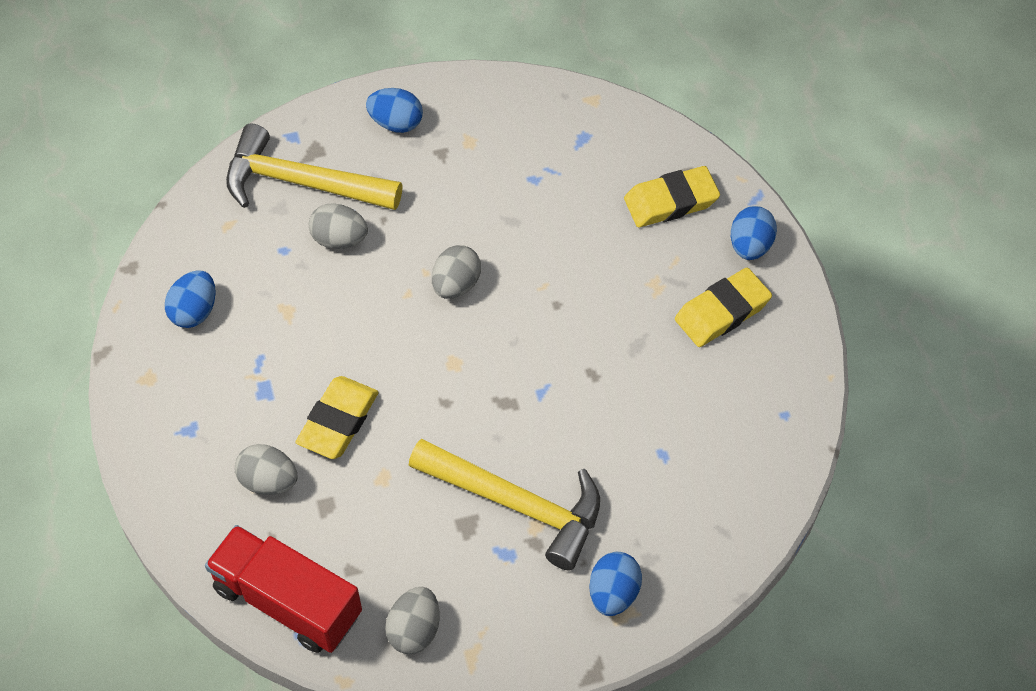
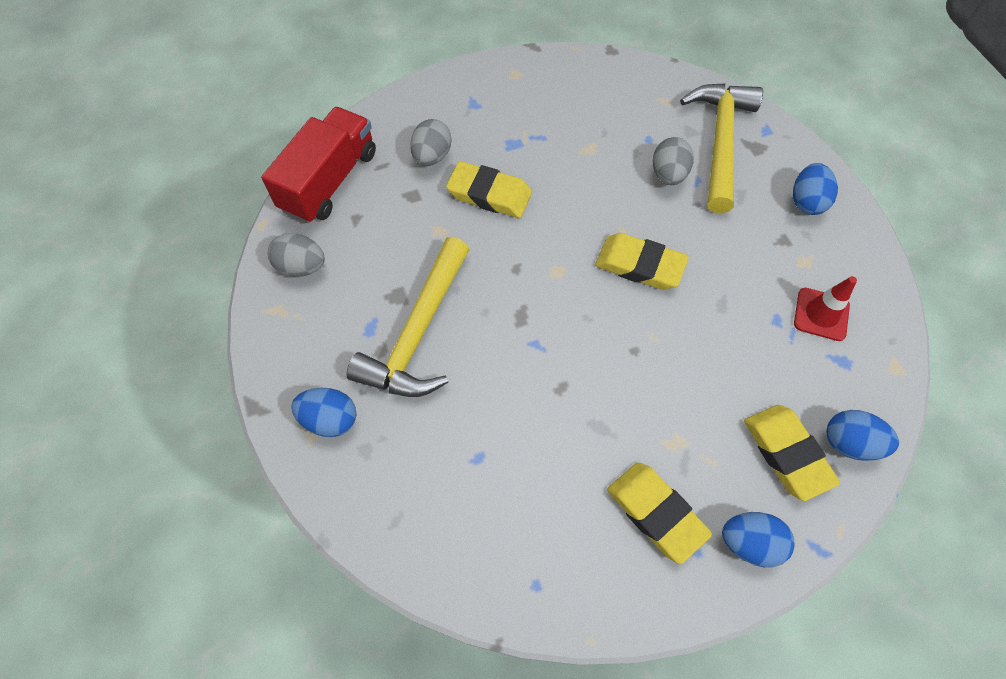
camera: 85 degrees right, 5 degrees up
blue egg [165,270,216,328] -> blue egg moved to [826,410,899,461]
grey egg [432,245,481,299] -> yellow eraser [595,233,689,290]
none -> red traffic cone [794,276,857,341]

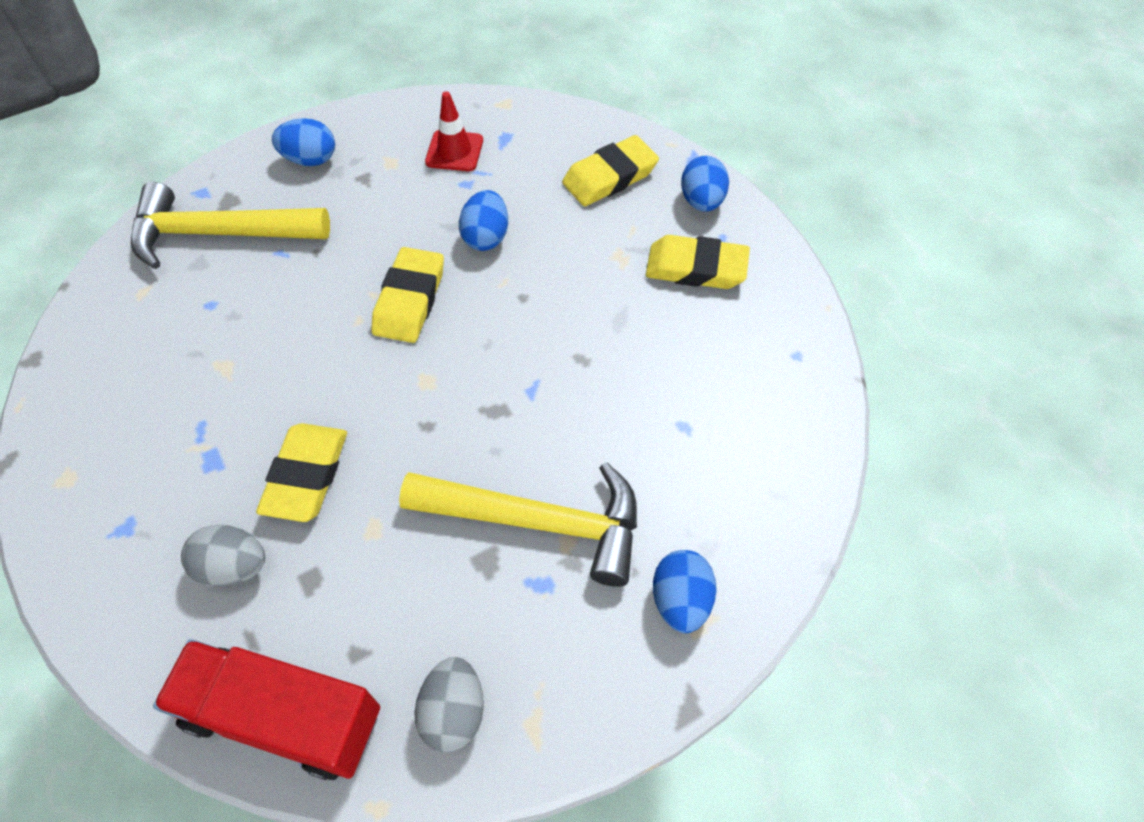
camera: 100 degrees left, 5 degrees down
yellow eraser [607,462,712,564] -> yellow eraser turned 60 degrees clockwise [646,235,750,289]
grey egg [653,137,694,185] -> none
blue egg [826,410,899,461] -> blue egg moved to [459,190,508,251]

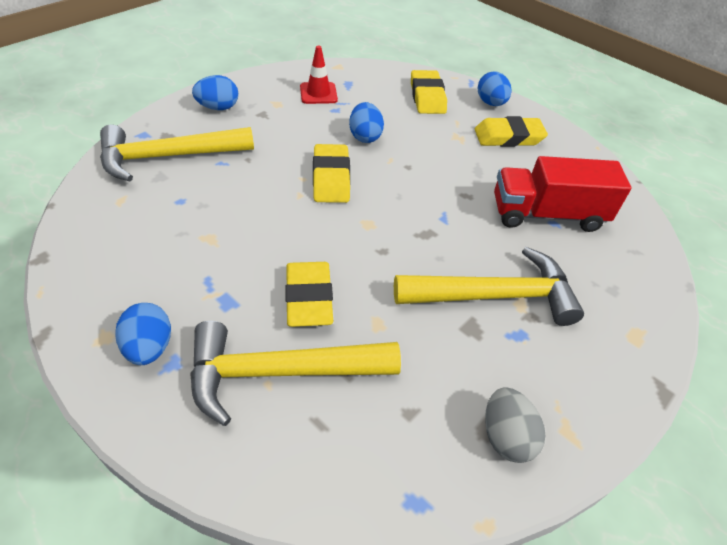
camera: 20 degrees left, 10 degrees down
red truck [153,639,380,780] -> red truck moved to [494,156,631,232]
grey egg [181,524,265,588] -> yellow hammer [190,321,401,426]
yellow eraser [562,135,659,206] -> yellow eraser turned 45 degrees counterclockwise [411,70,447,114]
blue egg [653,550,717,633] -> blue egg moved to [115,303,171,365]

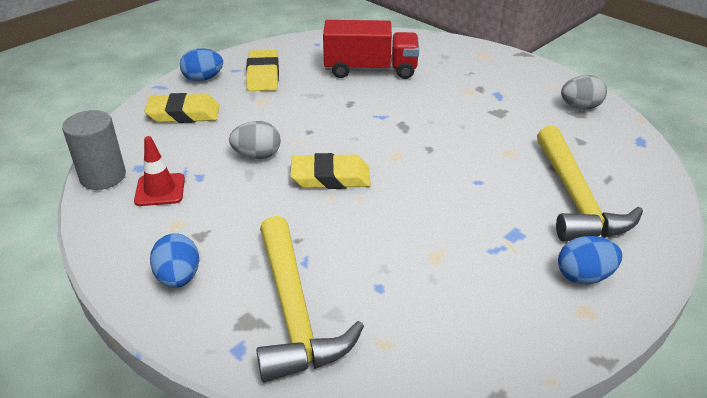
camera: 85 degrees left, 10 degrees down
yellow eraser [285,262,333,327] -> none
blue egg [349,102,384,143] -> grey egg [229,121,281,159]
yellow hammer [394,247,584,326] -> none
red truck [494,156,631,232] -> red truck turned 90 degrees counterclockwise [323,20,419,79]
none -> grey cylinder [62,110,126,190]

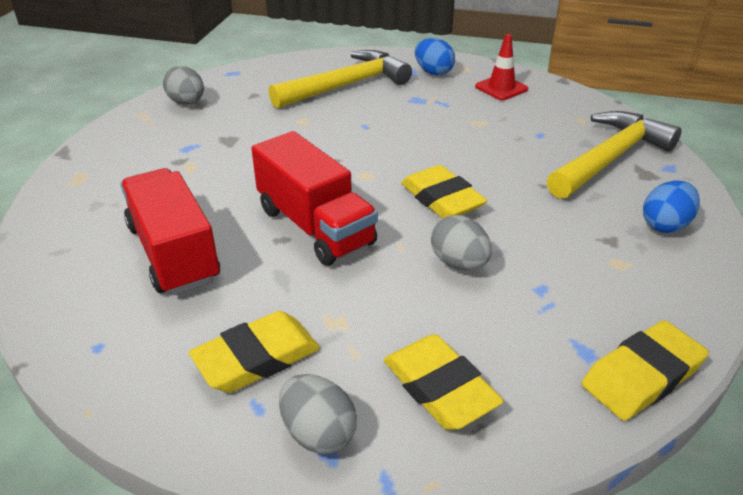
camera: 120 degrees left, 0 degrees up
grey cylinder [62,110,126,190] -> yellow eraser [582,320,709,421]
red traffic cone [134,136,185,206] -> red traffic cone moved to [475,34,528,100]
blue egg [180,48,223,81] -> grey egg [279,374,357,454]
none -> red truck [251,131,378,266]

